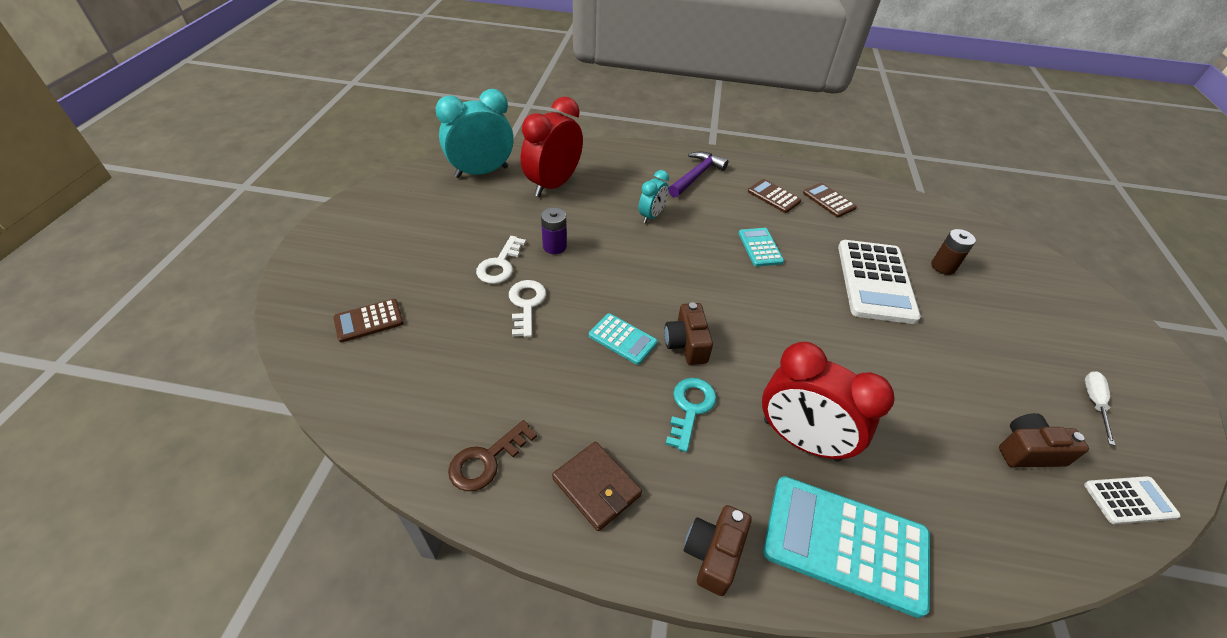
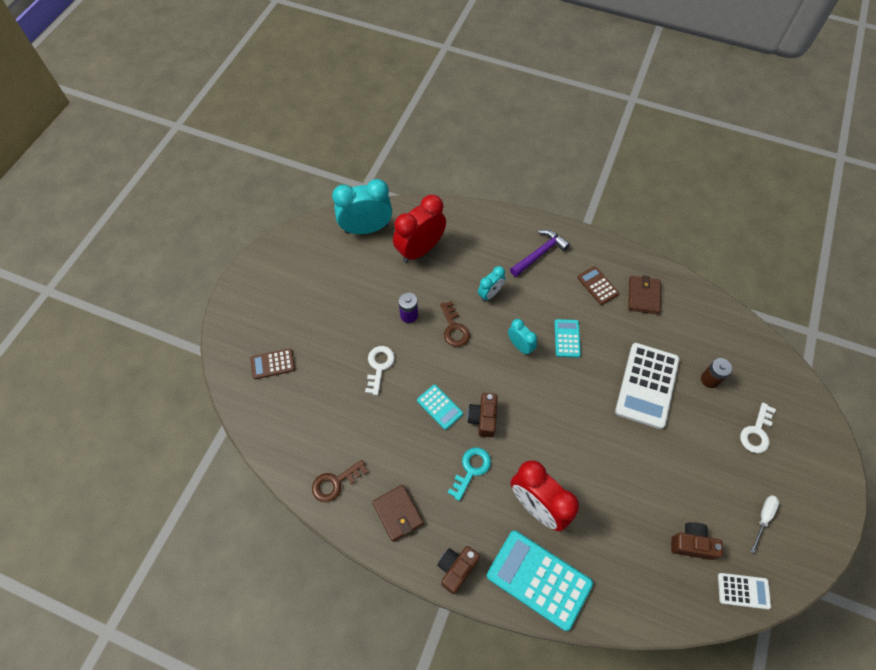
camera: 15 degrees right, 15 degrees up
white key [476,236,526,284] -> white key moved to [740,403,776,453]
brown calculator [803,183,857,217] -> brown wallet [628,275,661,314]
none -> brown key [440,301,470,347]
none -> turquoise clock [508,319,537,355]

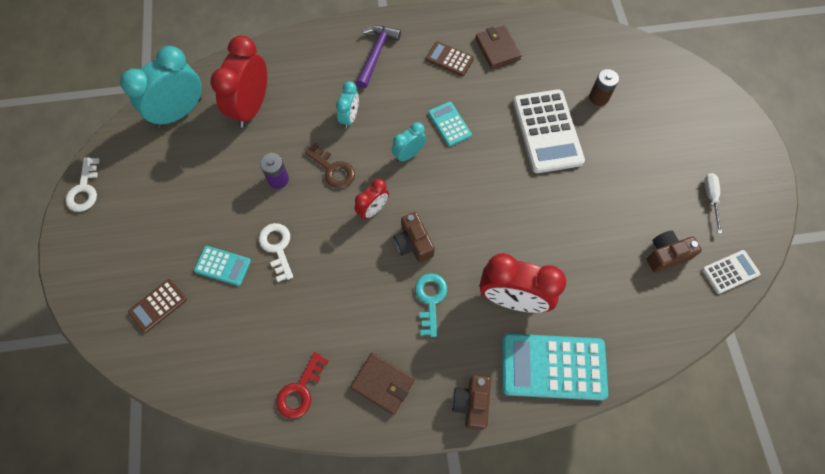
camera: 30 degrees left, 5 degrees up
brown key [312,460,368,502] -> red key [276,352,329,419]
turquoise calculator [417,385,463,430] -> turquoise calculator moved to [194,246,251,286]
turquoise clock [508,319,537,355] -> turquoise clock turned 60 degrees counterclockwise [392,122,426,162]
white key [740,403,776,453] -> white key moved to [65,157,100,212]
none -> red clock [354,179,389,220]

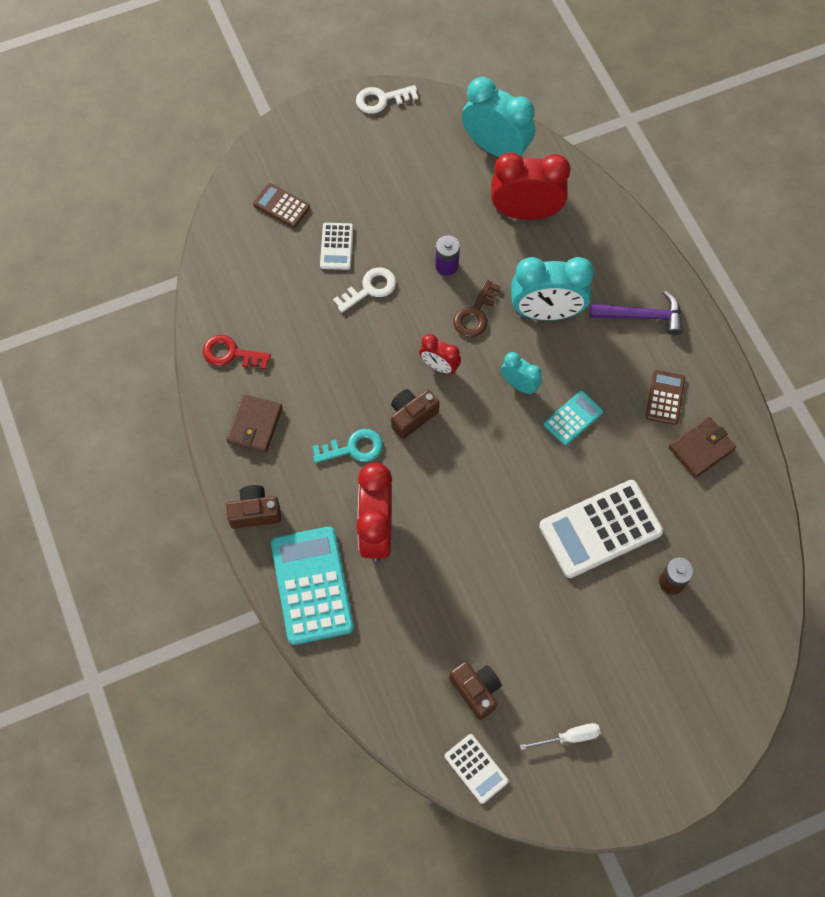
camera: 75 degrees right, 0 degrees up
turquoise calculator [194,246,251,286] -> white calculator [320,223,353,270]
turquoise clock [336,81,359,129] -> turquoise clock [511,257,594,320], size x1.88

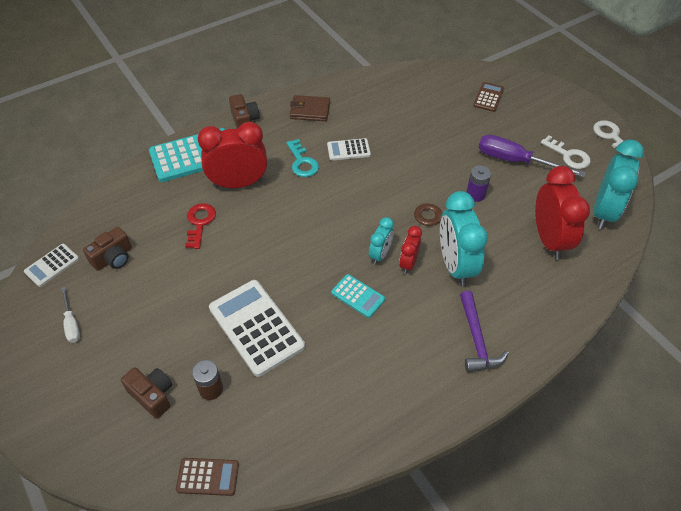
camera: 80 degrees right, 15 degrees down
red key [203,335,271,370] -> red key moved to [185,203,216,249]
white calculator [320,223,353,270] -> white calculator moved to [327,138,371,161]
white key [333,267,396,313] -> white key moved to [541,136,590,169]
brown camera [391,389,440,439] -> brown camera moved to [121,367,172,419]
red clock [419,334,461,374] -> red clock moved to [399,226,422,274]
brown calculator [646,370,685,425] -> brown calculator moved to [176,458,239,496]
brown wallet [668,417,736,478] -> none
none -> purple screwdriver [479,135,585,177]

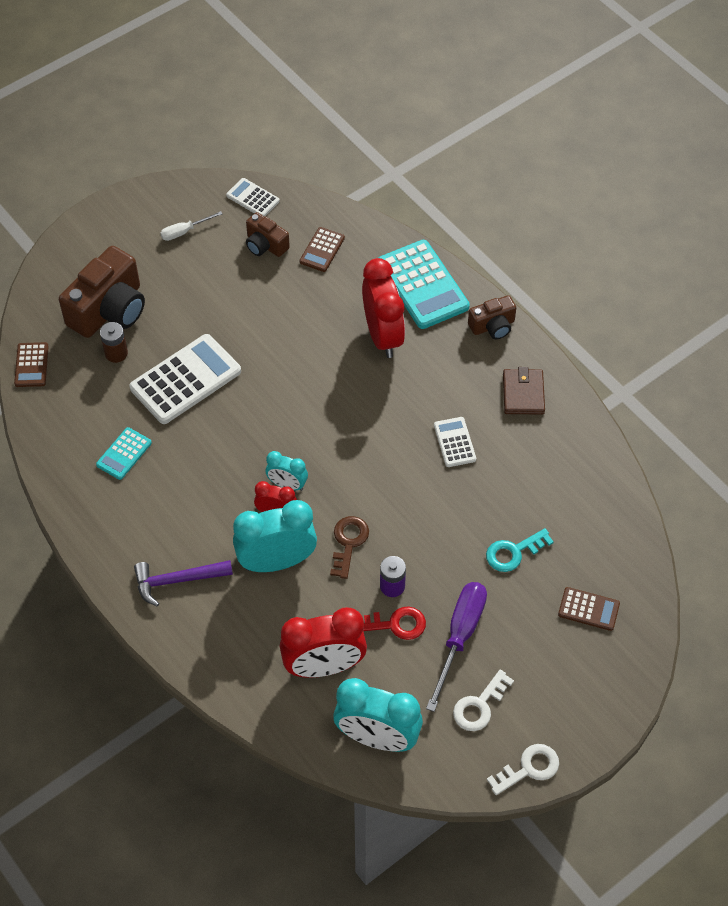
camera: 85 degrees right, 5 degrees up
brown camera [121,367,172,419] -> brown camera [59,246,145,338], size x1.85
red key [185,203,216,249] -> red key moved to [363,606,426,640]
turquoise key [286,139,319,177] -> turquoise key moved to [486,528,554,572]
turquoise calculator [331,274,385,318] -> turquoise calculator moved to [96,427,152,480]
none -> brown calculator [300,227,345,272]

